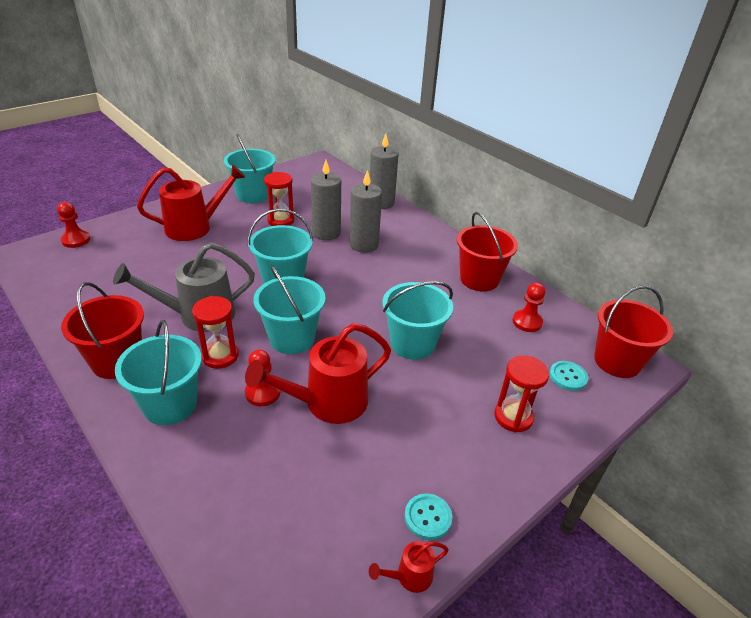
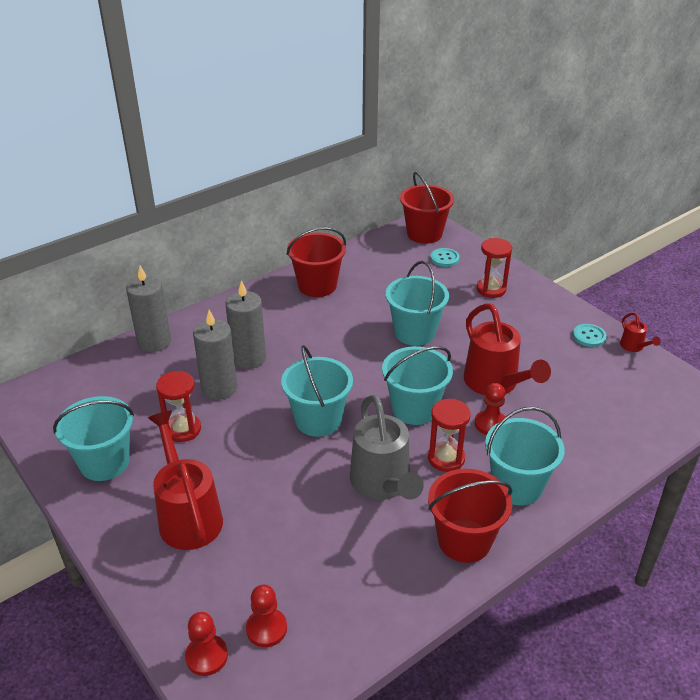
camera: 85 degrees left, 0 degrees up
red pawn [513,283,545,332] -> red pawn moved to [246,585,287,647]

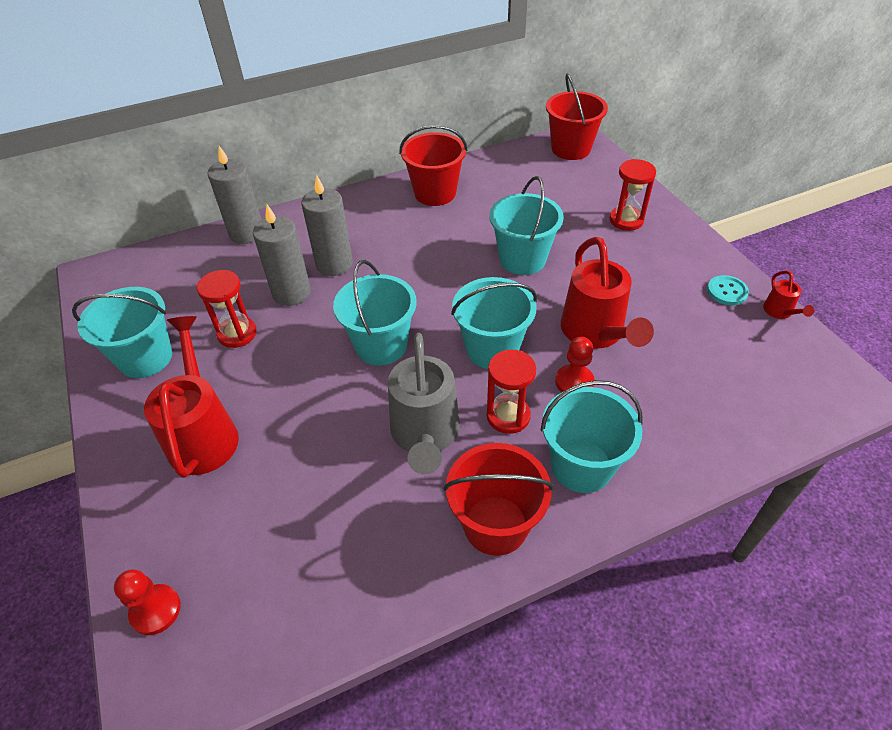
camera: 15 degrees right, 10 degrees up
red pawn [246,585,287,647] -> none
turquoise button [430,248,460,267] -> none

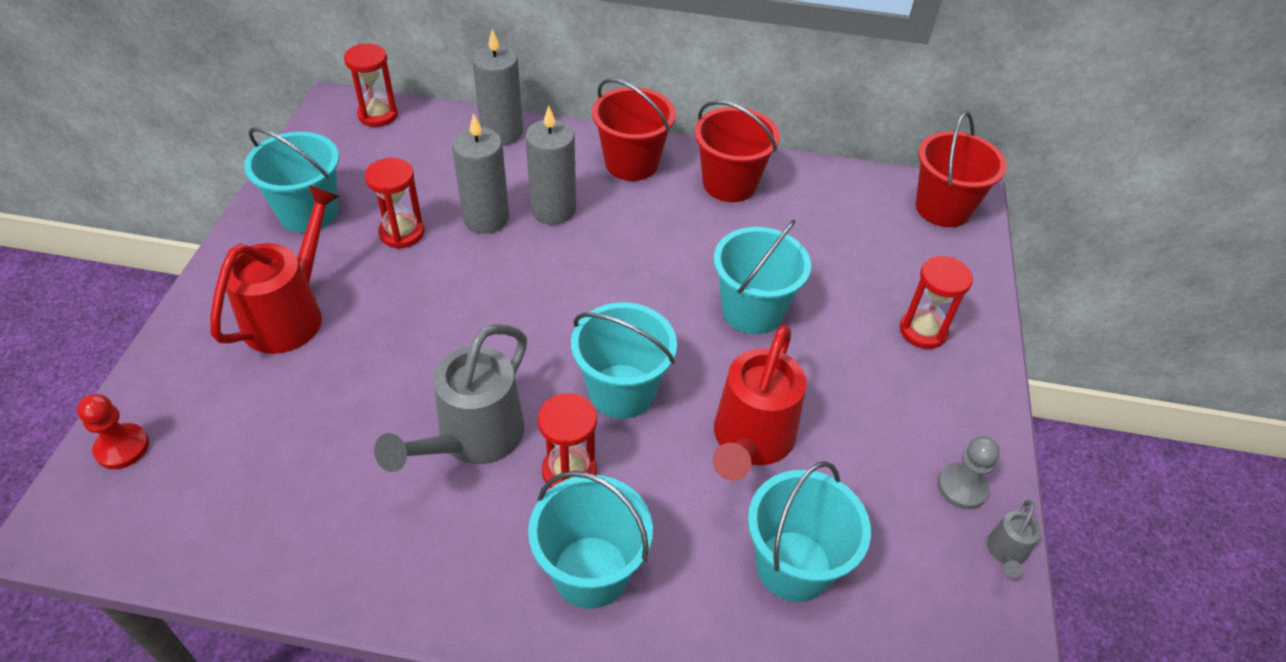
camera: 30 degrees right, 0 degrees up
turquoise bucket [333,260,417,366] -> turquoise bucket moved to [748,461,871,602]
red bucket [444,443,553,556] -> red bucket moved to [592,78,676,181]
red pawn [555,337,595,392] -> none
turquoise button [707,275,749,305] -> grey pawn [937,436,1000,509]
red watering can [763,271,814,319] -> grey watering can [987,500,1041,578]
none -> red hourglass [344,44,398,127]

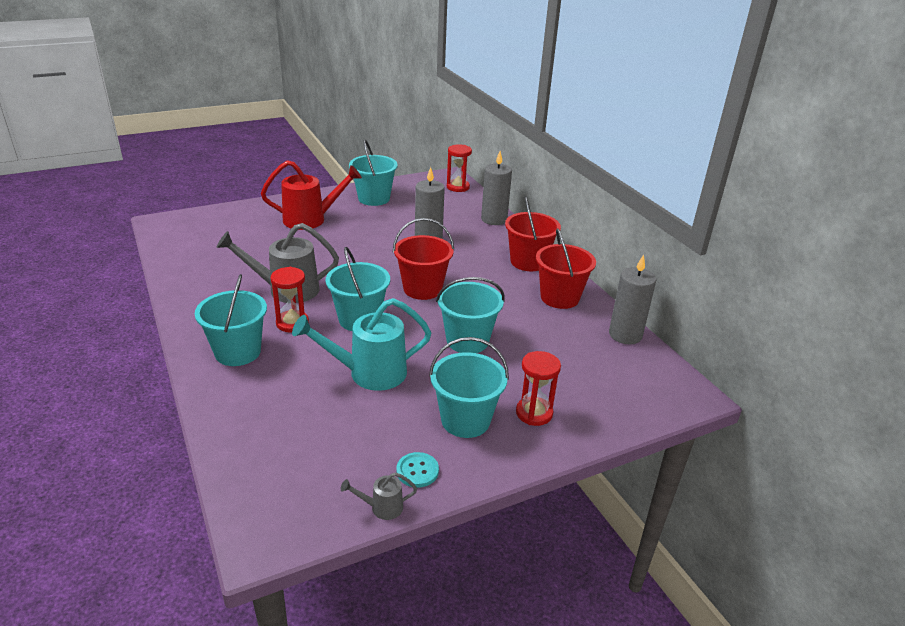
camera: 55 degrees right, 15 degrees down
red pawn [77,394,149,469] -> none
red hourglass [365,158,425,249] -> none
grey candle [526,105,576,224] -> grey candle moved to [609,255,656,344]
red watering can [713,325,807,481] -> turquoise watering can [292,298,431,391]
turquoise bucket [748,461,871,602] -> turquoise bucket moved to [429,337,509,438]
red bucket [916,112,1007,227] -> red bucket moved to [393,218,454,300]
grey pawn [937,436,1000,509] -> turquoise button [396,452,439,488]

